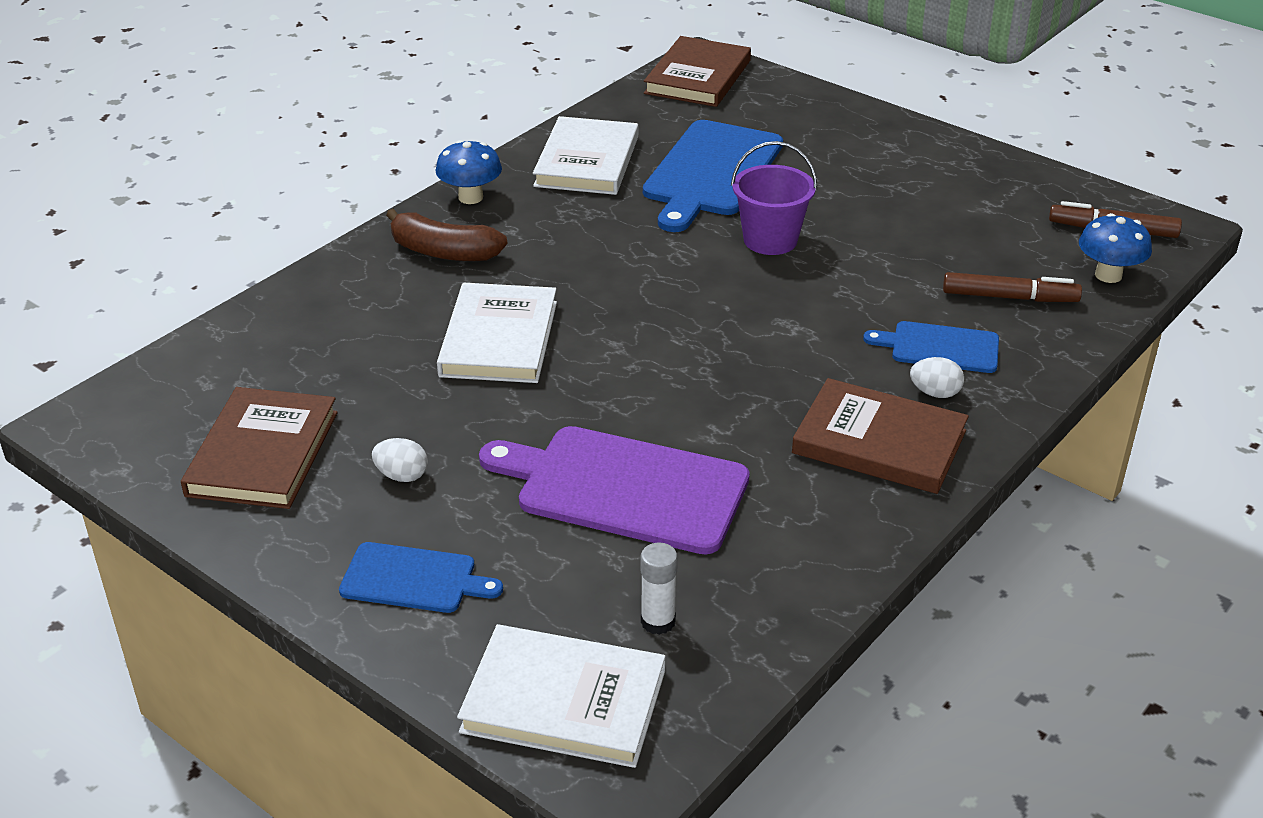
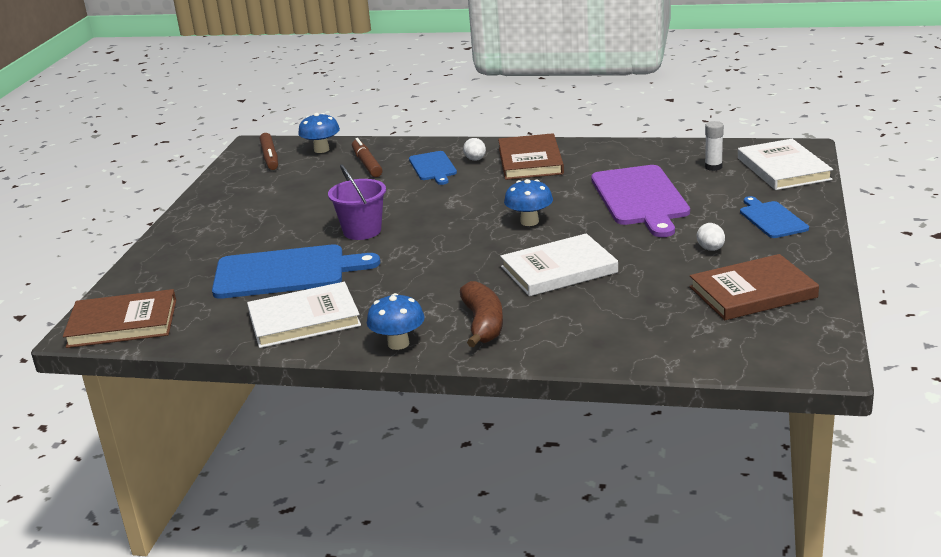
camera: 115 degrees left, 10 degrees down
none -> blue mushroom [504,179,553,226]

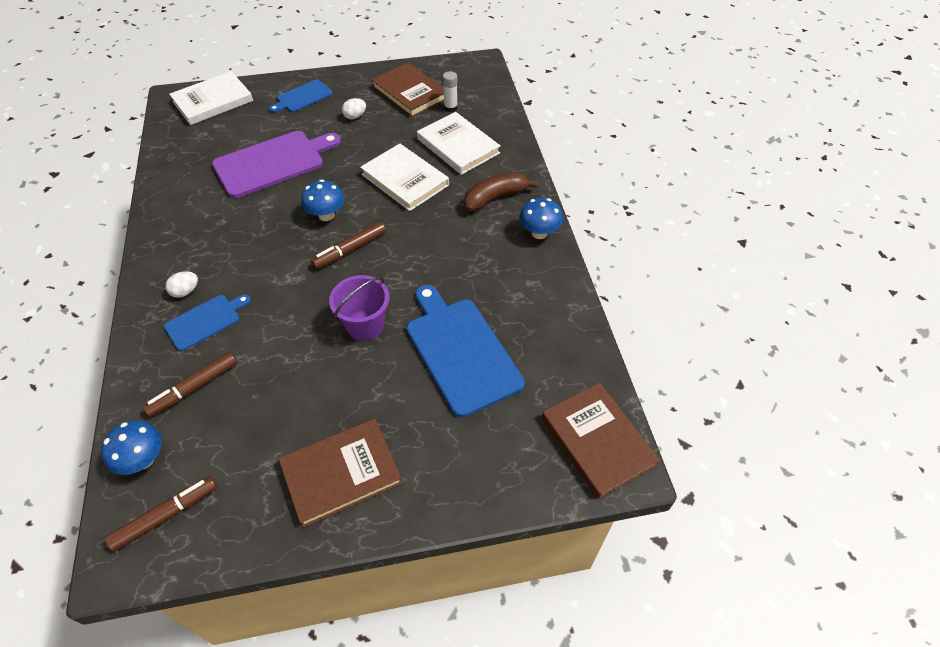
camera: 115 degrees left, 25 degrees up
white book [247,282,361,348] -> white book moved to [417,112,500,175]
brown book [498,133,564,180] -> brown book moved to [278,419,403,528]
white glue stick [705,121,724,171] -> white glue stick moved to [443,71,458,112]
none -> brown marker [311,222,386,269]

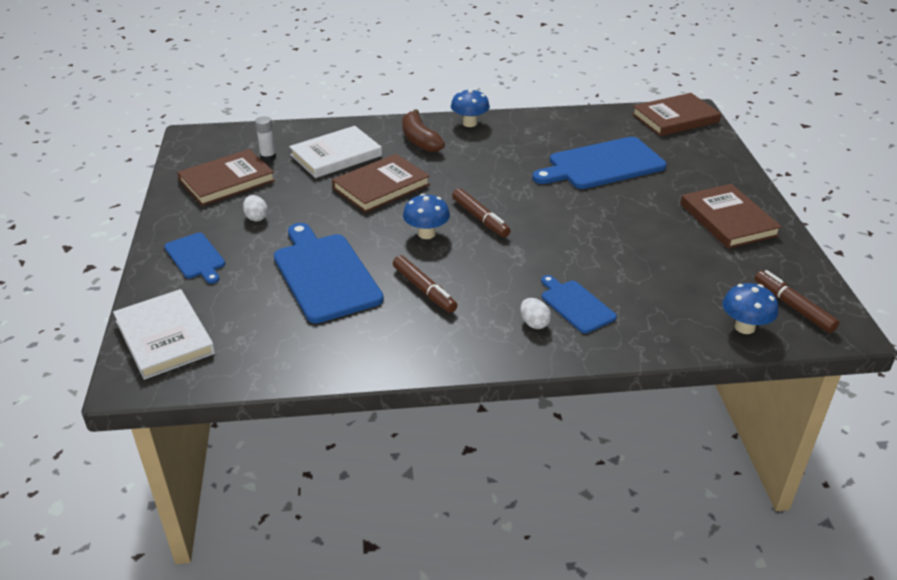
camera: 85 degrees left, 15 degrees down
brown marker [142,352,237,417] -> brown marker moved to [393,255,458,313]
purple cutting board [212,131,341,198] -> blue cutting board [274,223,384,323]
purple bucket [329,275,390,341] -> none
white book [360,143,449,211] -> brown book [332,154,430,213]

